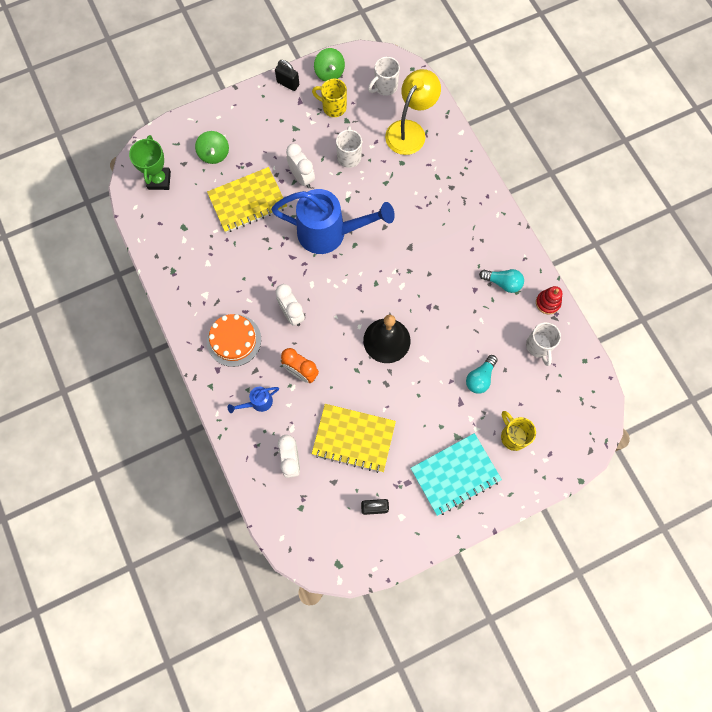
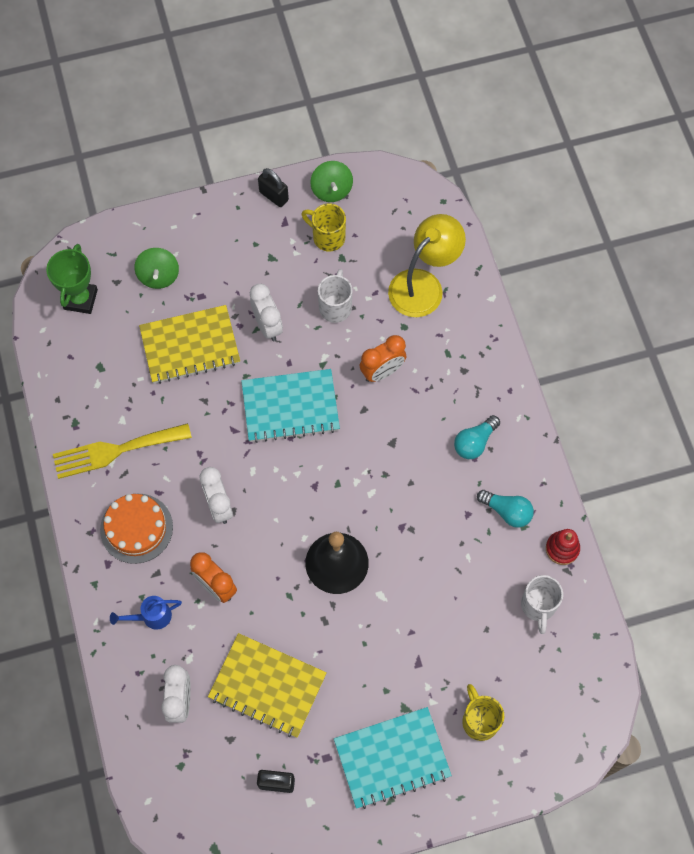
camera: 10 degrees right, 5 degrees down
blue watering can [271,189,395,254] -> turquoise notebook [241,369,340,443]
white mug [368,57,400,96] -> none
turquoise light bulb [466,355,498,394] -> turquoise light bulb moved to [454,415,500,459]
none -> yellow fork [53,423,192,479]
none -> orange clock [359,335,406,382]

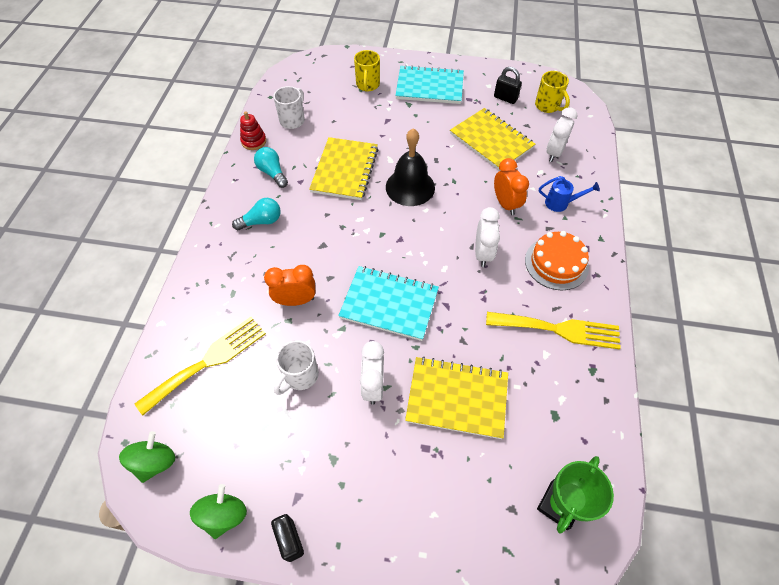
camera: 155 degrees left, 10 degrees down
green spinning top [134,248,179,289] -> green spinning top moved to [119,431,175,483]
yellow mug [302,204,346,252] -> yellow mug moved to [535,71,570,113]
yellow lamp [388,214,466,317] -> yellow fork [135,317,266,415]
none -> yellow notebook [309,137,378,200]

